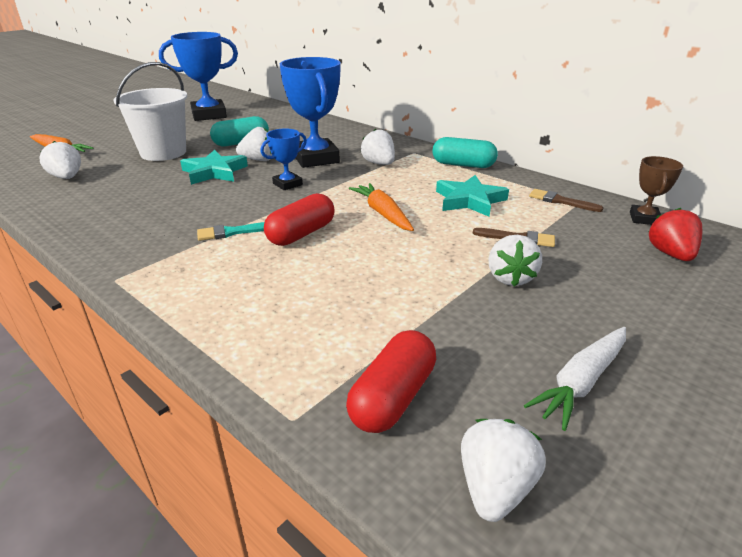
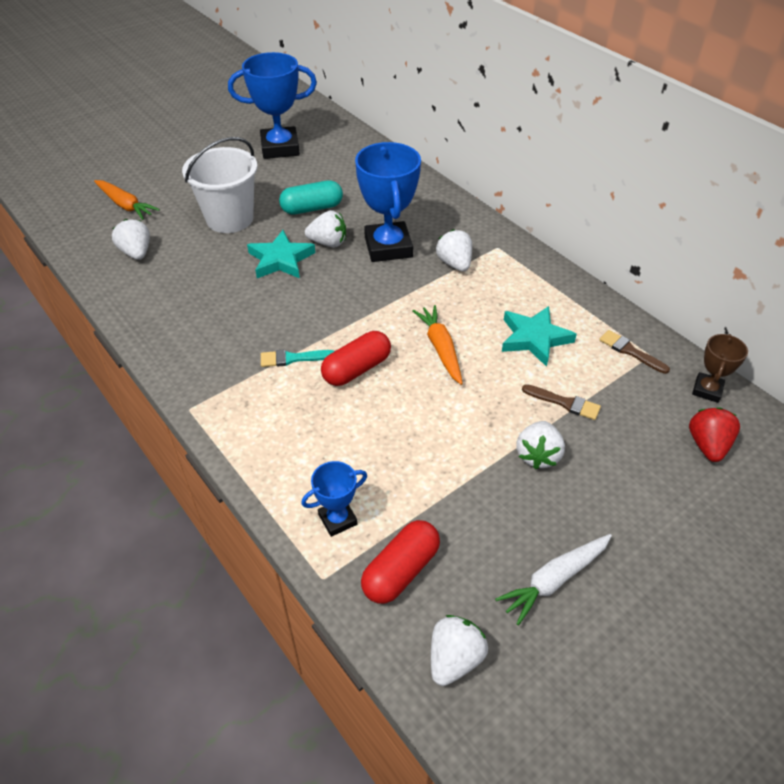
camera: 10 degrees right, 15 degrees up
blue trophy [261,128,307,190] -> blue trophy moved to [301,461,367,537]
turquoise capsule [432,137,498,168] -> none

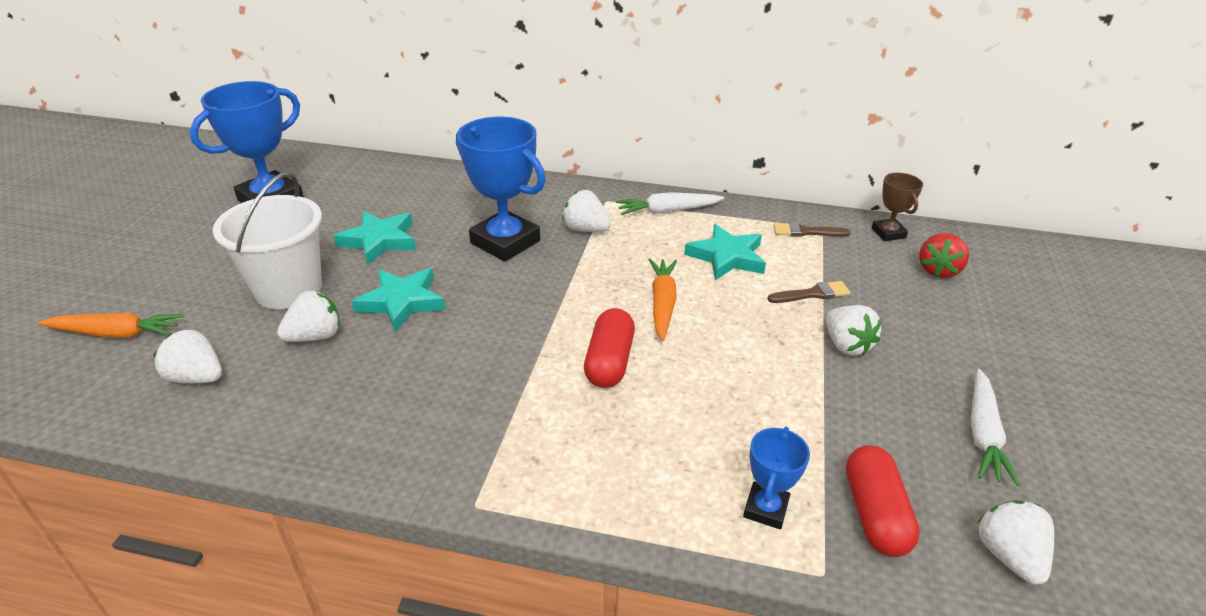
camera: 40 degrees left, 10 degrees down
turquoise brush [261,349,335,367] -> none
turquoise capsule [279,180,343,215] -> turquoise star [334,211,416,265]
white strawberry [305,210,346,247] -> white strawberry moved to [277,290,340,342]
orange carrot [412,305,463,385] -> orange carrot turned 60 degrees clockwise [649,259,677,341]
red strawberry [689,407,740,462] -> red strawberry turned 120 degrees counterclockwise [919,233,969,278]
none -> white carrot [616,192,724,215]

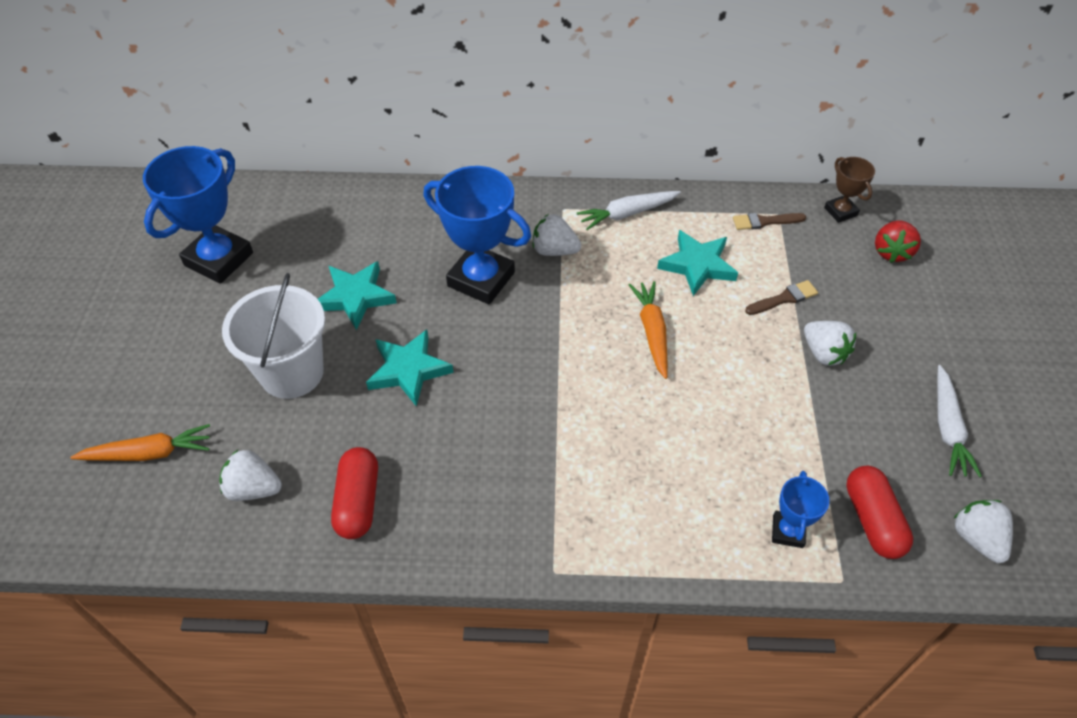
camera: 10 degrees left, 15 degrees up
white strawberry [277,290,340,342] -> none
red capsule [584,308,635,388] -> red capsule moved to [331,447,378,539]

